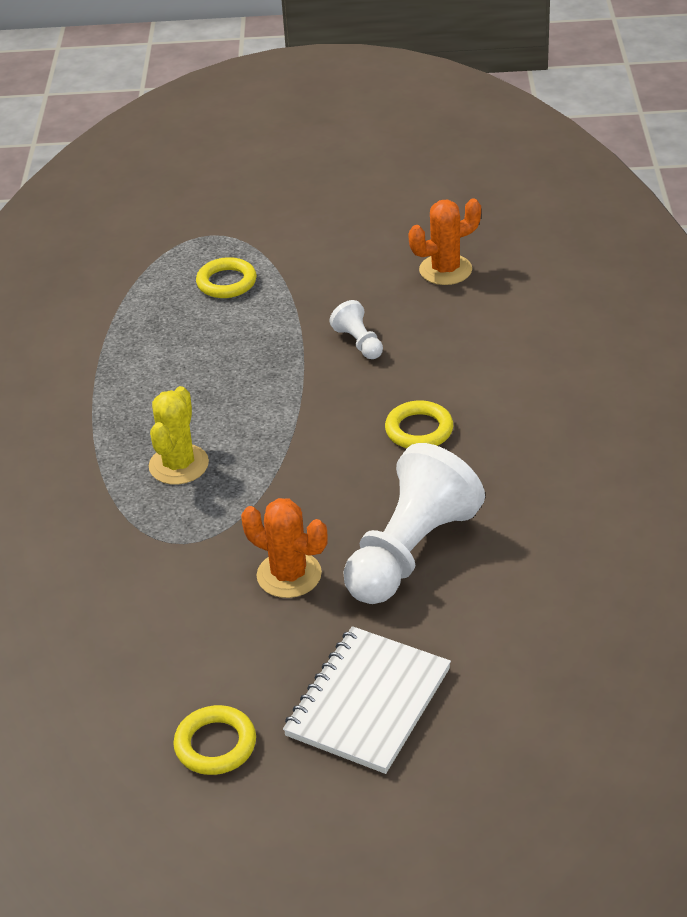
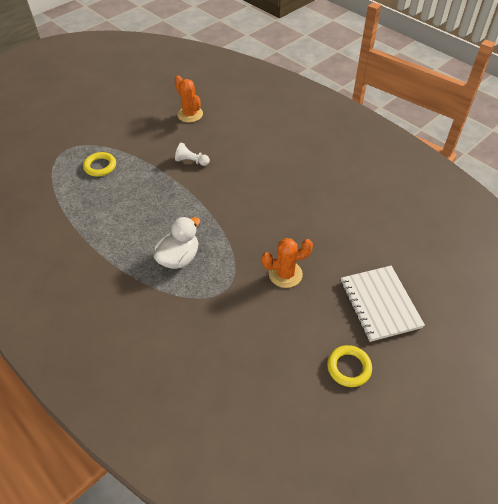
camera: 45 degrees left, 10 degrees up
yellow cactus [149,386,209,485] -> white duck [154,217,200,269]
white pawn [344,443,485,604] -> none
yellow ring [385,400,453,448] -> none
orange cactus [408,198,481,285] -> orange cactus turned 60 degrees counterclockwise [175,75,203,122]

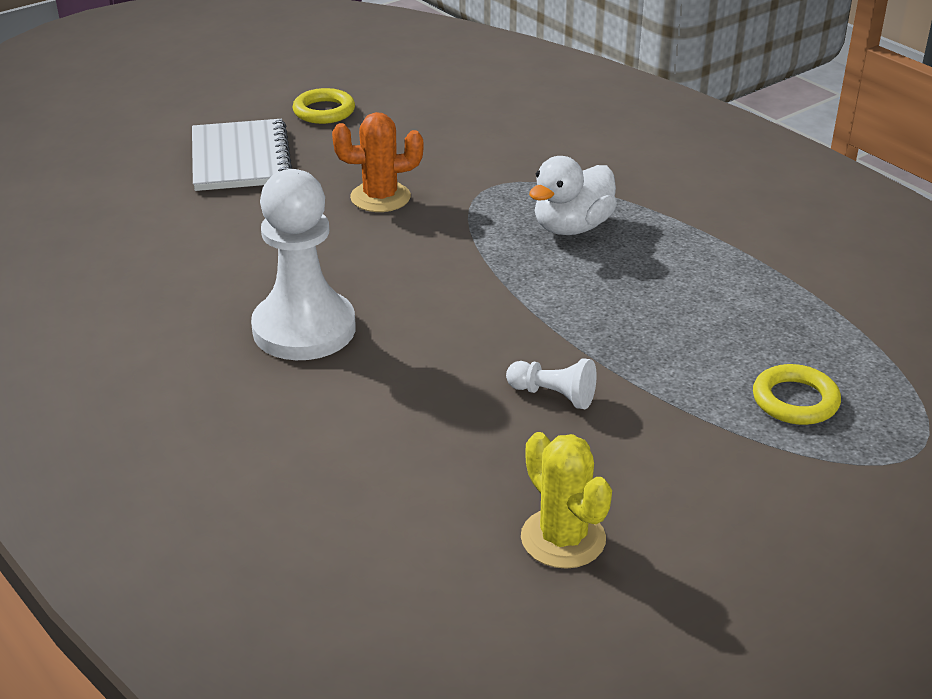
camera: 175 degrees left, 15 degrees down
orange cactus [175,75,203,122] -> yellow cactus [521,432,612,569]
none -> white pawn [251,169,356,360]

